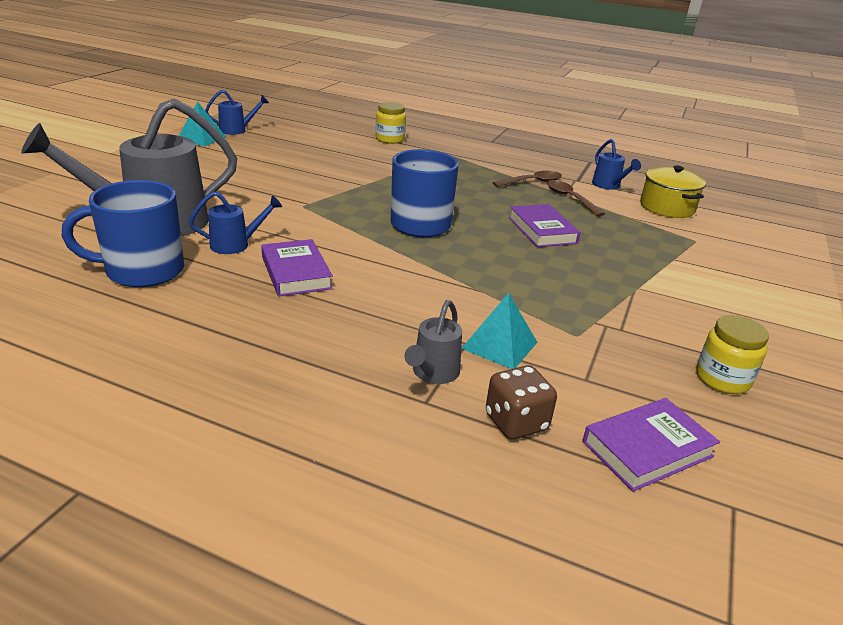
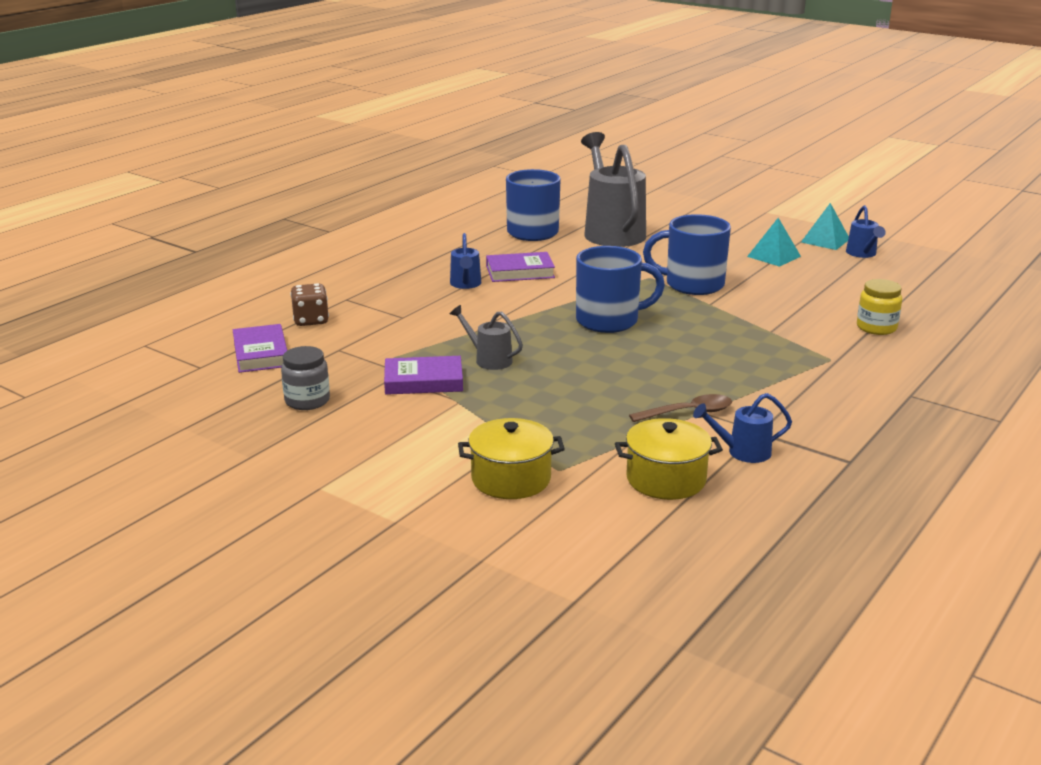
camera: 105 degrees right, 5 degrees down
blue watering can [189,191,282,254] -> blue watering can moved to [450,233,481,289]
grey watering can [404,300,462,384] -> grey watering can moved to [450,305,523,370]
turquoise pyramid [461,293,537,369] -> turquoise pyramid moved to [747,218,801,267]
brown spoon [493,171,562,187] -> none
purple book [509,204,580,247] -> purple book moved to [384,356,463,395]
yellow jar [696,315,769,394] -> grey jar [281,346,330,410]
none -> yellow pot [458,418,565,499]
none -> blue mug [643,214,731,295]

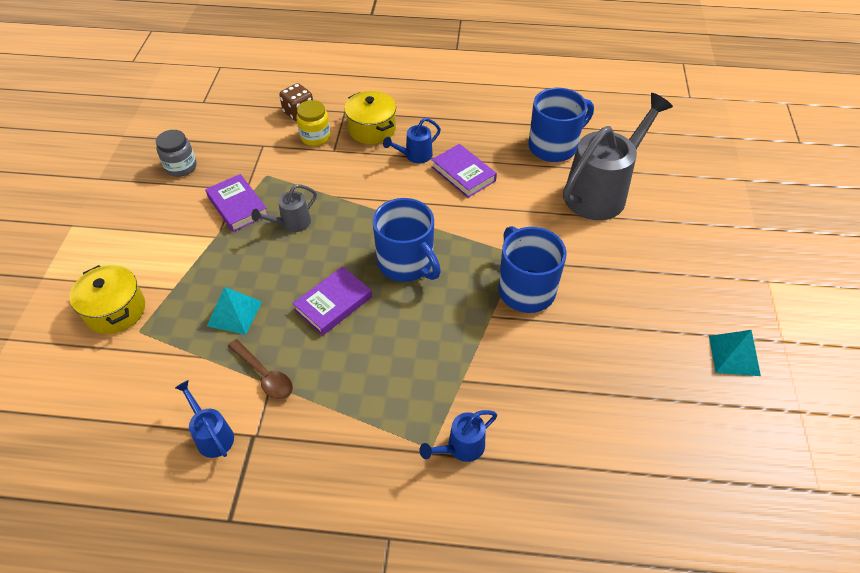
camera: 60 degrees right, 25 degrees up
purple book [233,324,287,373] -> purple book moved to [293,266,372,336]
grey watering can [450,305,523,370] -> grey watering can turned 135 degrees counterclockwise [251,184,317,232]
yellow pot [615,418,723,500] -> yellow pot moved to [345,91,396,144]
turquoise pyramid [747,218,801,267] -> turquoise pyramid moved to [207,287,262,335]
blue watering can [846,205,886,258] -> blue watering can moved to [419,410,497,462]
yellow jar [857,279,902,335] -> yellow jar moved to [296,100,330,146]

